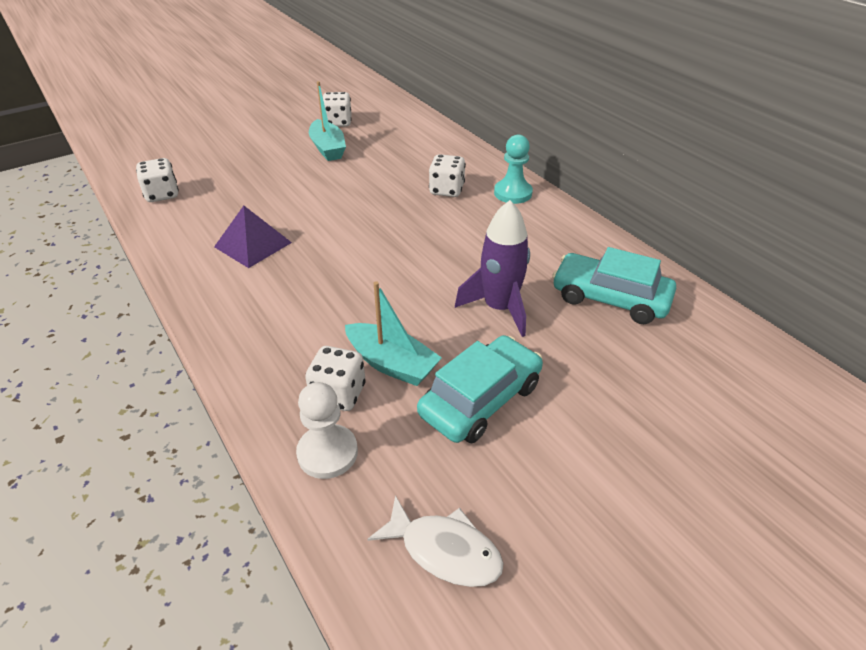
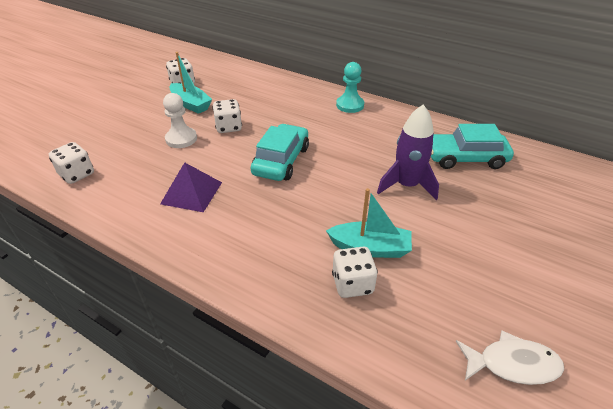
camera: 25 degrees left, 0 degrees up
white pawn [296,382,358,479] -> white pawn moved to [163,93,197,148]
turquoise car [417,335,543,444] -> turquoise car moved to [251,124,309,181]
white dice [429,154,466,197] -> white dice moved to [212,99,242,133]

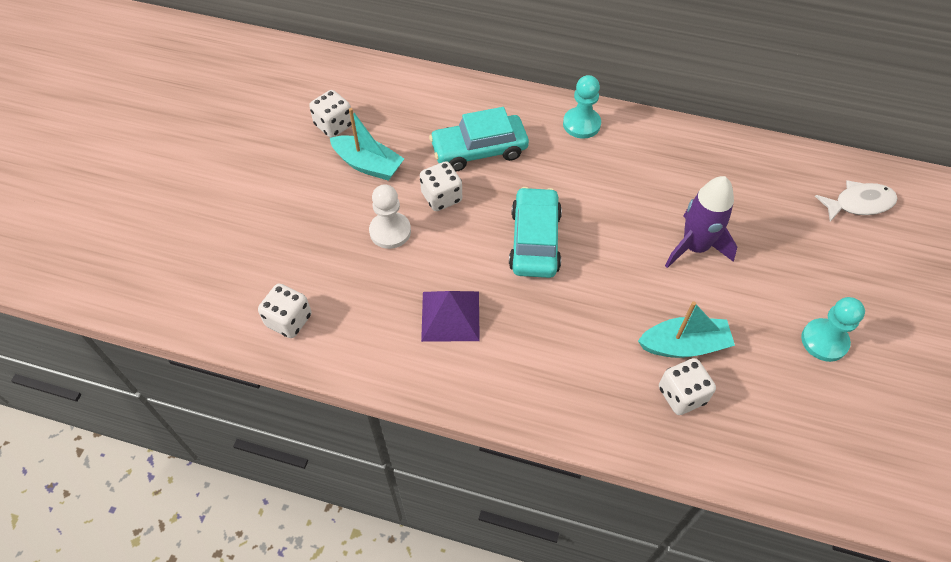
camera: 15 degrees left, 15 degrees up
turquoise car [431,124,514,169] -> turquoise car moved to [429,107,529,171]
white fish [456,331,564,385] -> white fish moved to [815,180,898,222]
none -> turquoise pawn [801,297,865,362]

